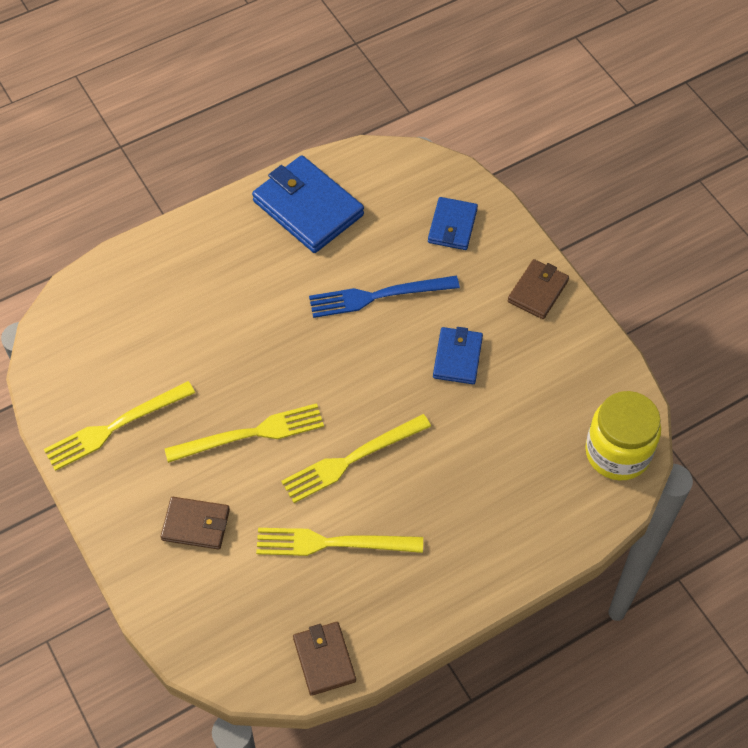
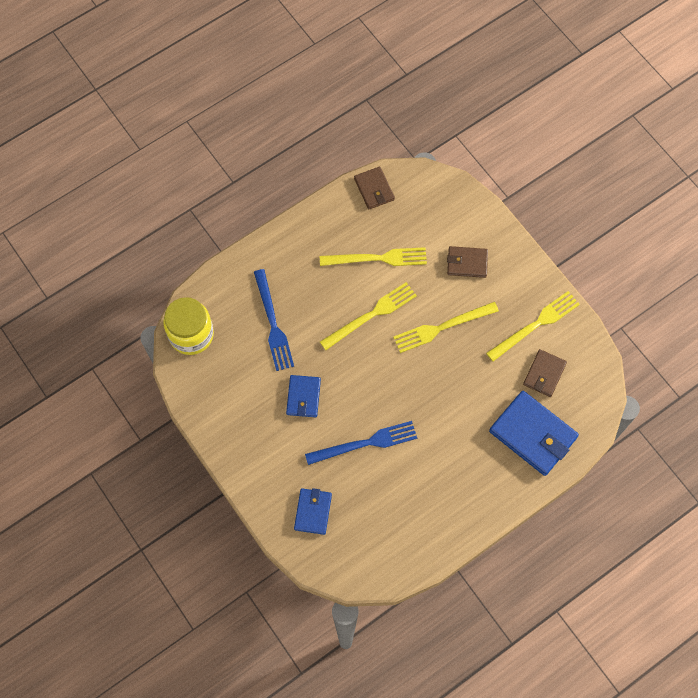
camera: 175 degrees right, 10 degrees up
blue wallet [252,155,364,253] -> blue wallet moved to [489,391,579,476]
brown wallet [508,259,569,319] -> brown wallet moved to [523,349,567,397]
none -> blue fork [254,269,294,371]

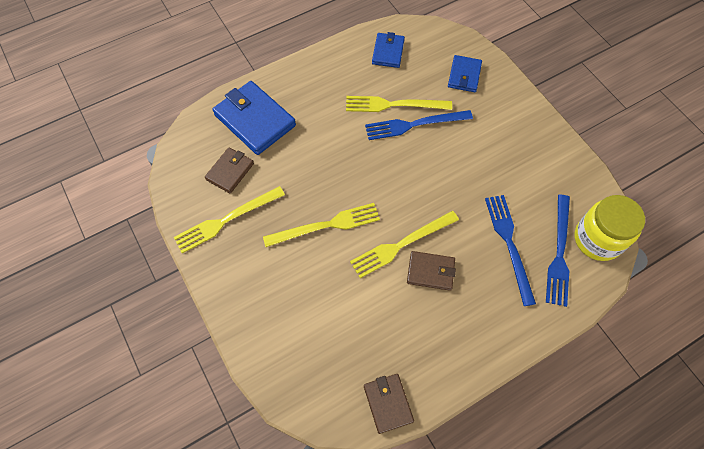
camera: 175 degrees left, 5 degrees down
blue wallet [286,375,321,417] -> blue wallet moved to [372,32,405,68]
yellow fork [320,247,427,266] -> yellow fork moved to [346,96,452,112]
brown wallet [447,246,488,278] -> brown wallet moved to [407,251,456,291]
none -> blue fork [546,195,570,307]

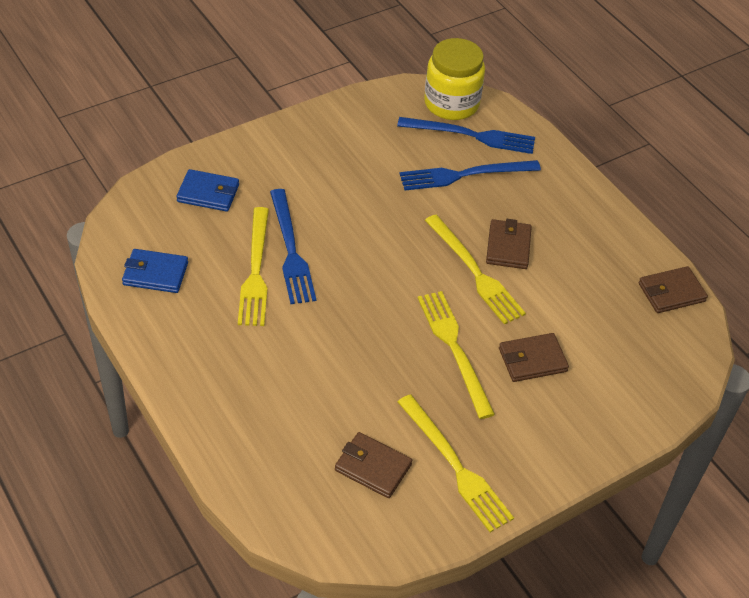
camera: 95 degrees left, 15 degrees down
blue wallet [212,81,296,155] -> none
none -> brown wallet [499,333,569,382]

